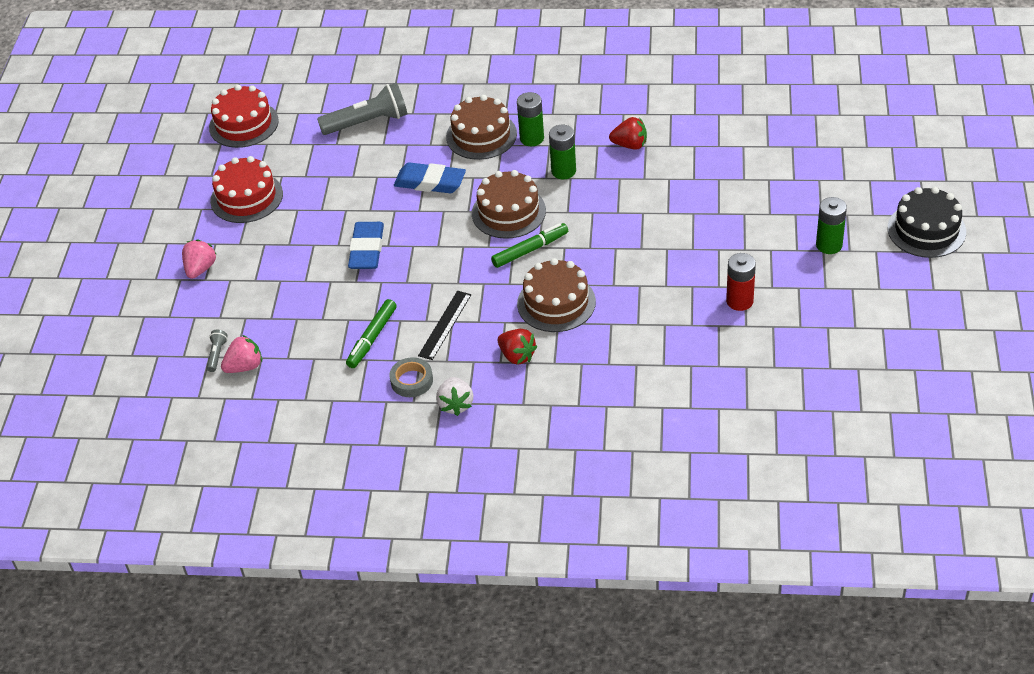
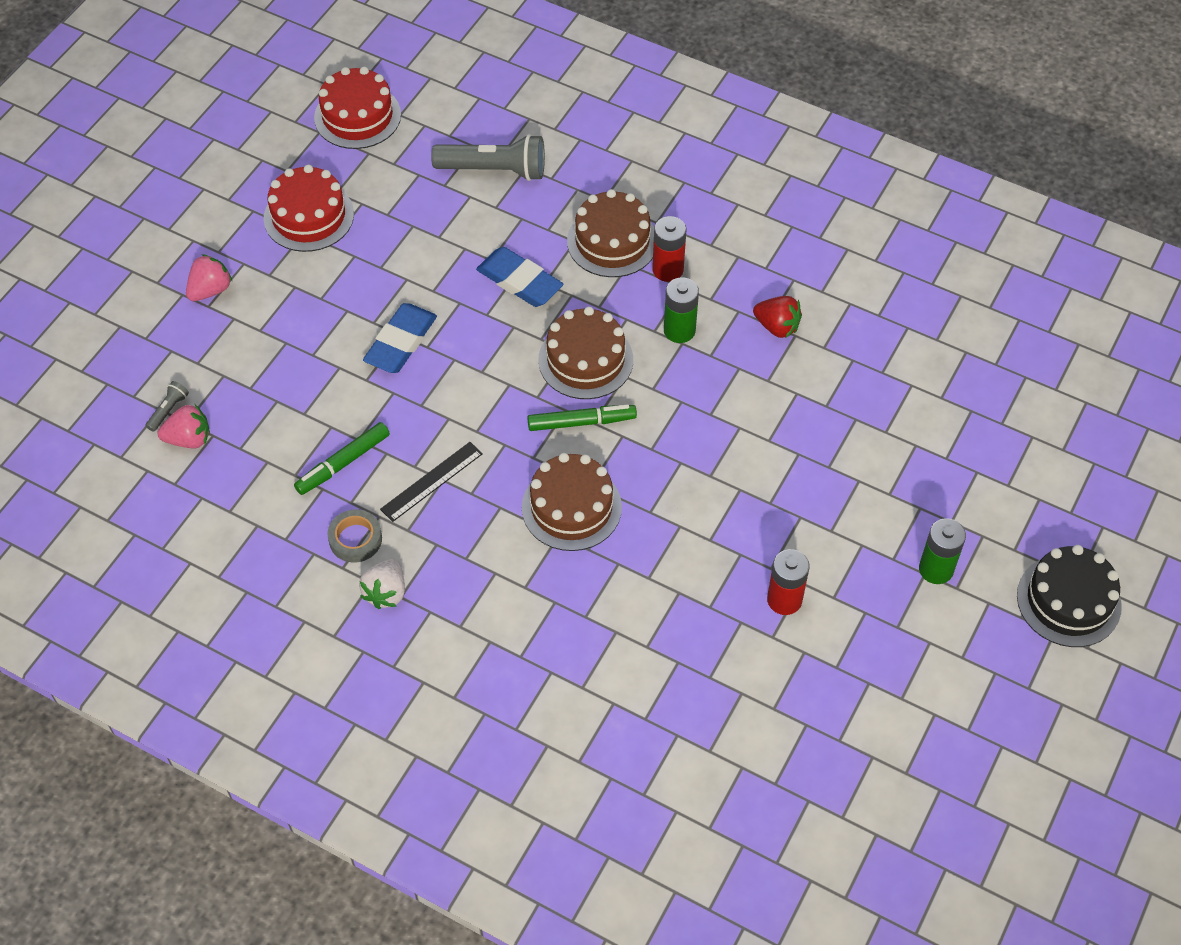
camera: 20 degrees right, 10 degrees up
red strawberry [498,329,537,364] -> none
green battery [517,92,544,146] -> red battery [652,216,686,282]

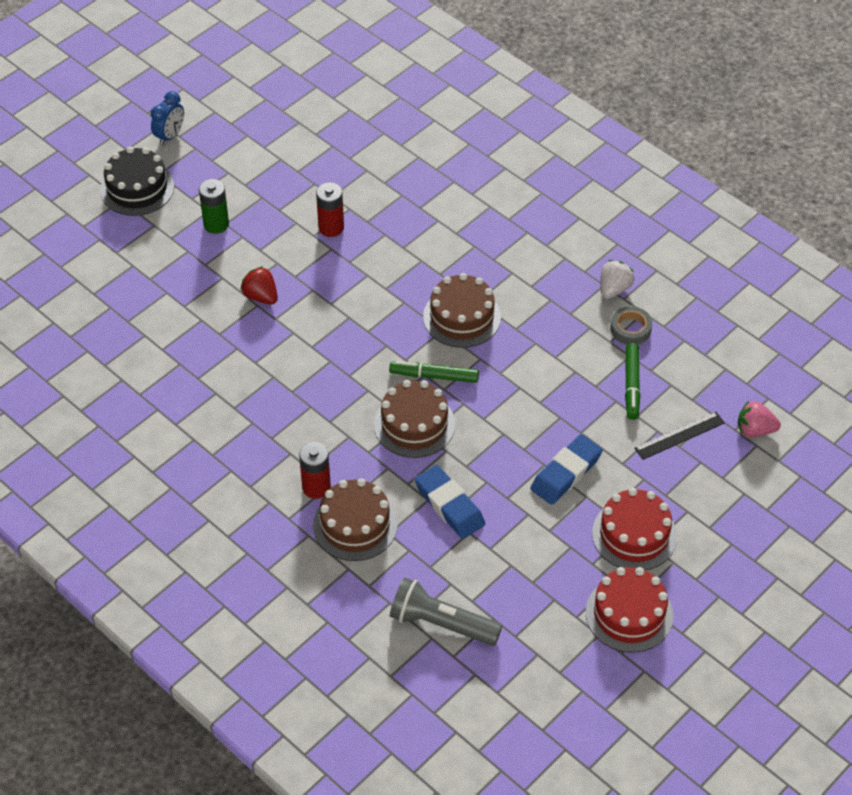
camera: 165 degrees left, 5 degrees down
grey flashlight [145,381,189,432] -> none
pink strawberry [186,254,232,301] -> none
green marker [294,422,390,495] -> green marker turned 120 degrees clockwise [625,343,640,420]
red cake [314,67,401,149] -> red cake moved to [592,488,677,570]
black ruler [380,442,483,522] -> black ruler moved to [634,412,725,460]
green battery [664,277,699,343] -> none
red strawberry [753,296,802,338] -> red strawberry moved to [240,266,278,304]
none -> blue clock [151,91,184,145]

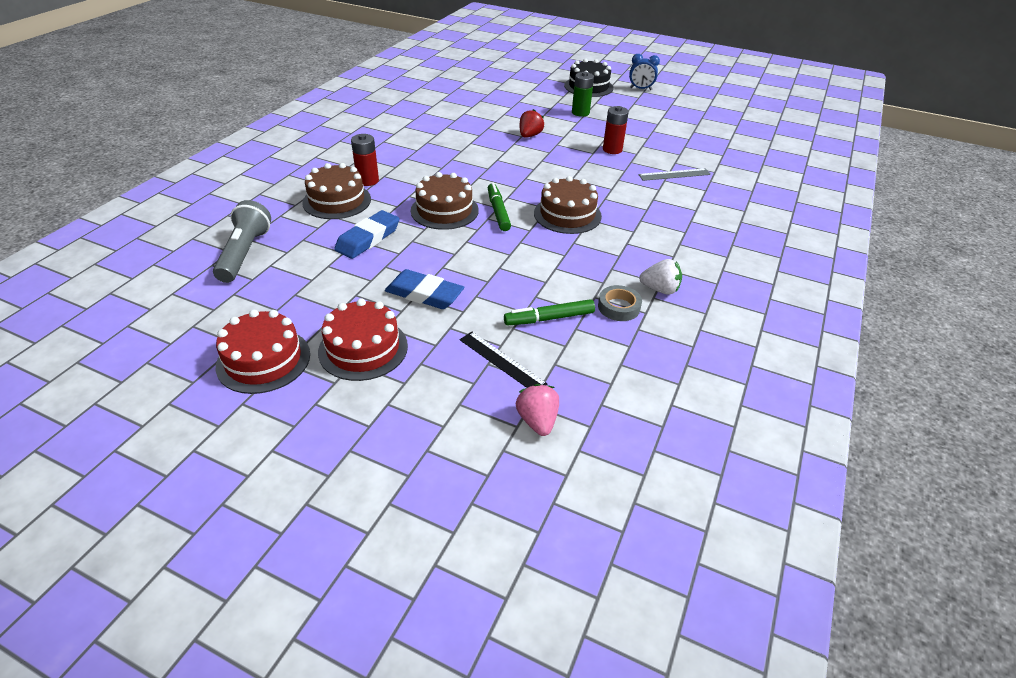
camera: 70 degrees right, 10 degrees down
none -> grey ruler [638,168,711,181]

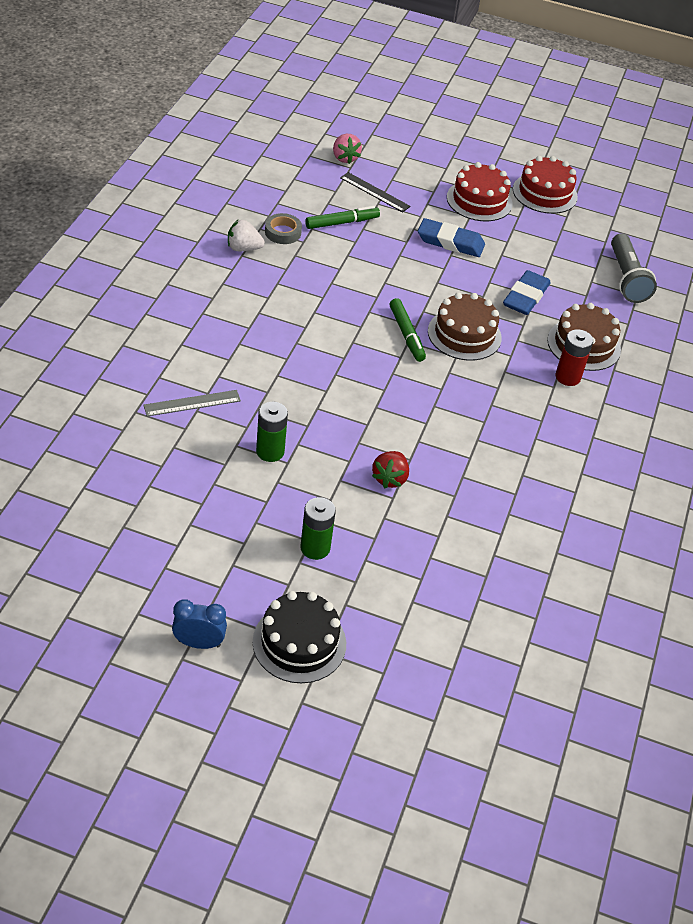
camera: 170 degrees right, 5 degrees up
brown cake [534,176,602,234] -> none
red battery [603,106,629,154] -> green battery [256,402,288,462]

